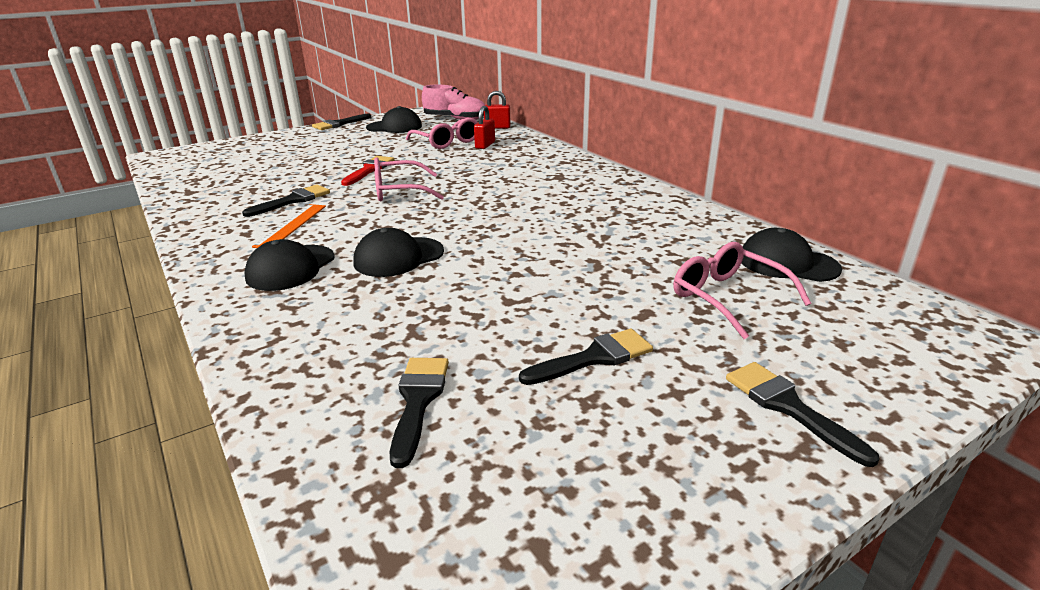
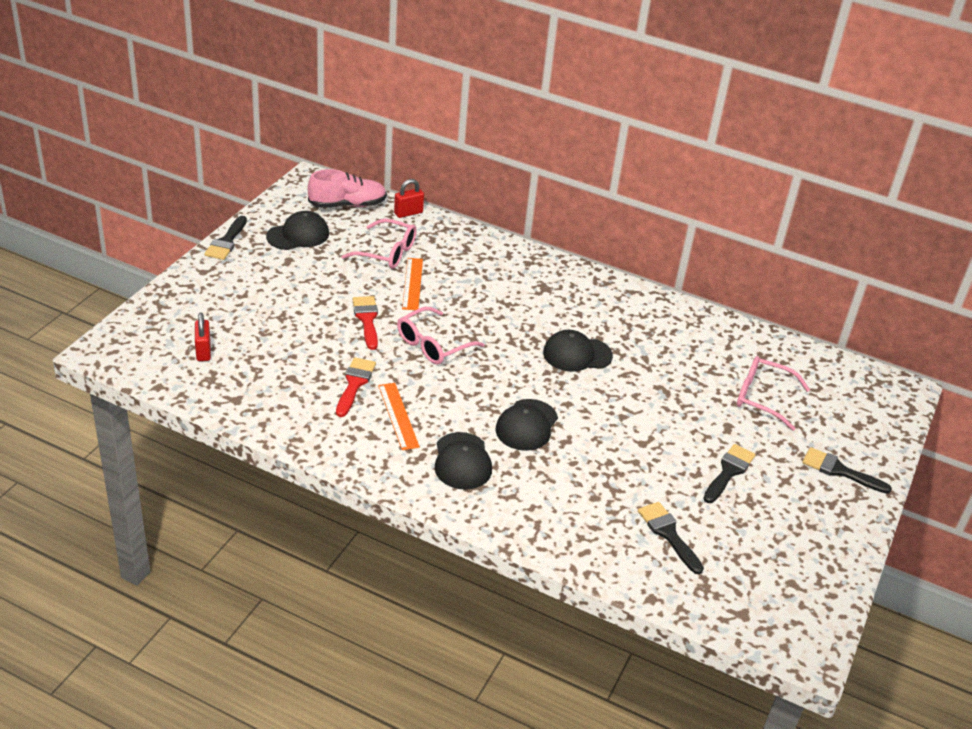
camera: 35 degrees left, 10 degrees up
black brush [242,184,330,217] -> red brush [336,357,376,417]
red padlock [474,106,495,149] -> red padlock moved to [195,313,211,361]
black cap [741,228,842,282] -> black cap moved to [543,330,613,372]
none -> orange ruler [402,258,423,310]

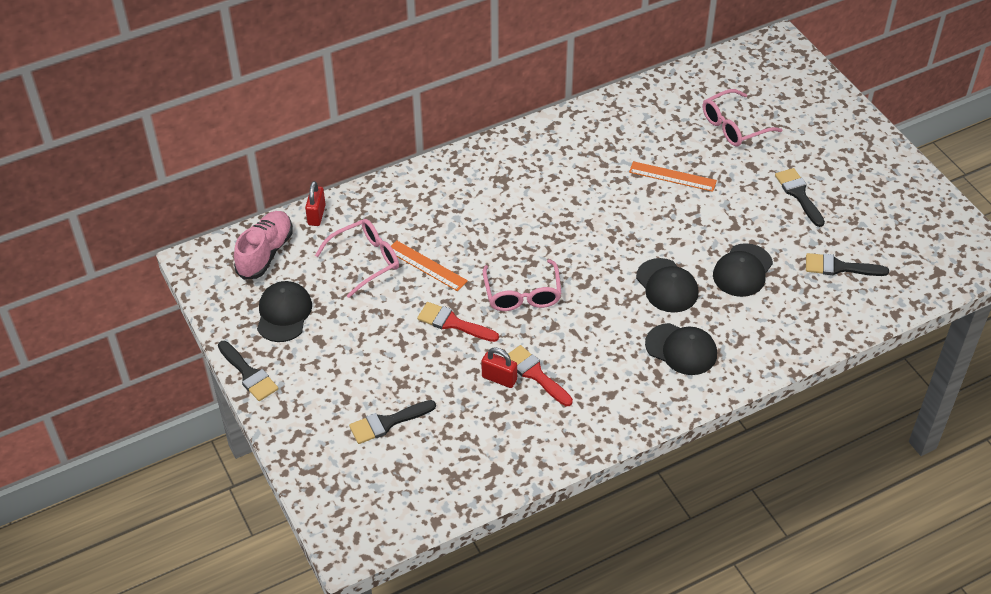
camera: 50 degrees left, 10 degrees up
red padlock [195,313,211,361] -> red padlock moved to [481,348,517,388]
orange ruler [378,383,420,450] -> orange ruler moved to [629,161,717,192]
black cap [543,330,613,372] -> black cap moved to [713,243,773,297]
black brush [803,447,892,494] -> black brush moved to [349,400,436,444]

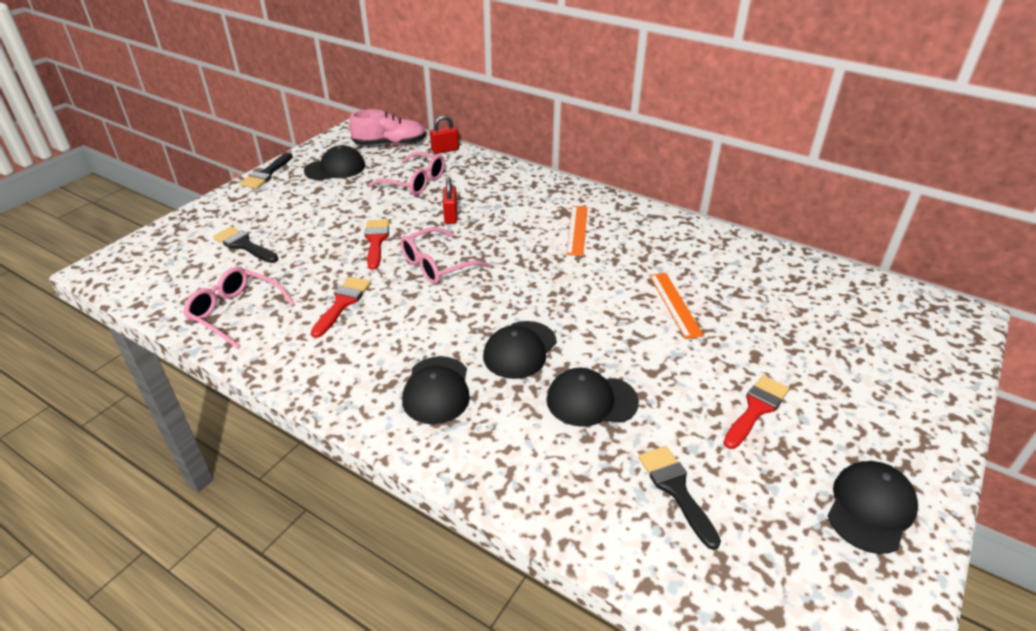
camera: 60 degrees right, 10 degrees down
orange ruler [391,240,468,291] -> orange ruler moved to [566,206,588,256]
red padlock [481,348,517,388] -> red padlock moved to [443,177,457,224]
pink glasses [703,89,782,146] -> pink glasses moved to [183,267,295,349]
black brush [775,168,825,227] -> red brush [723,375,789,449]
none -> black cap [827,461,918,554]

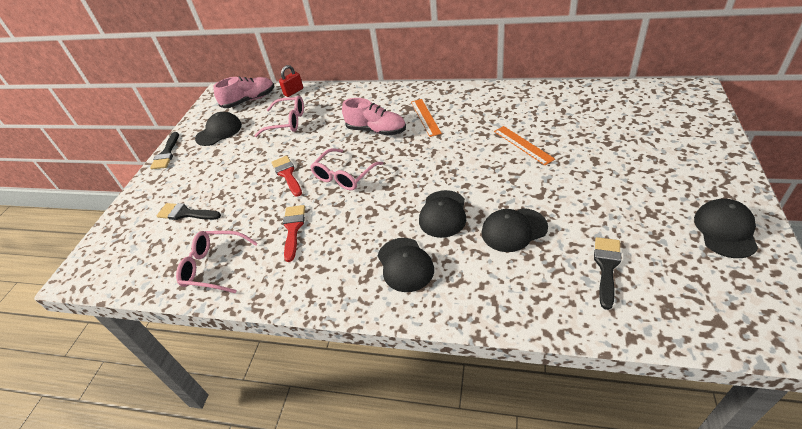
camera: 15 degrees left, 5 degrees up
red padlock [443,177,457,224] -> none
black brush [639,446,721,550] -> black brush turned 60 degrees clockwise [594,237,621,310]
red brush [723,375,789,449] -> none
none -> pink shoe [342,98,406,136]

